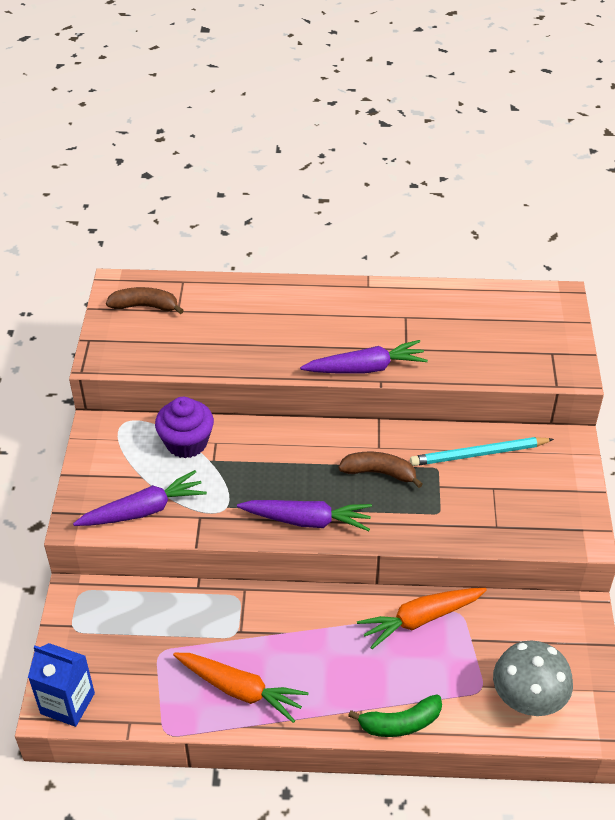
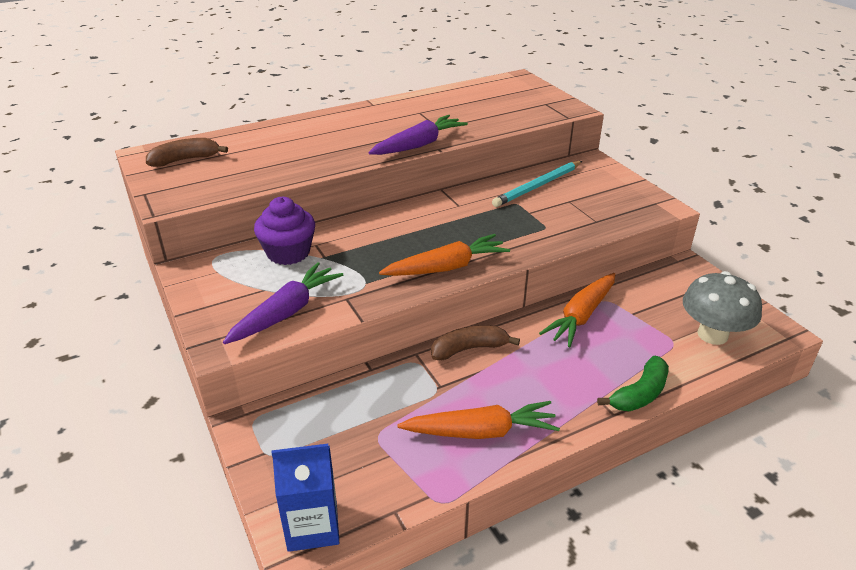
camera: 30 degrees left, 10 degrees down
purple carrot [237,500,372,531] -> orange carrot [379,234,510,276]
brown banana [339,452,423,488] -> brown banana moved to [431,325,520,360]

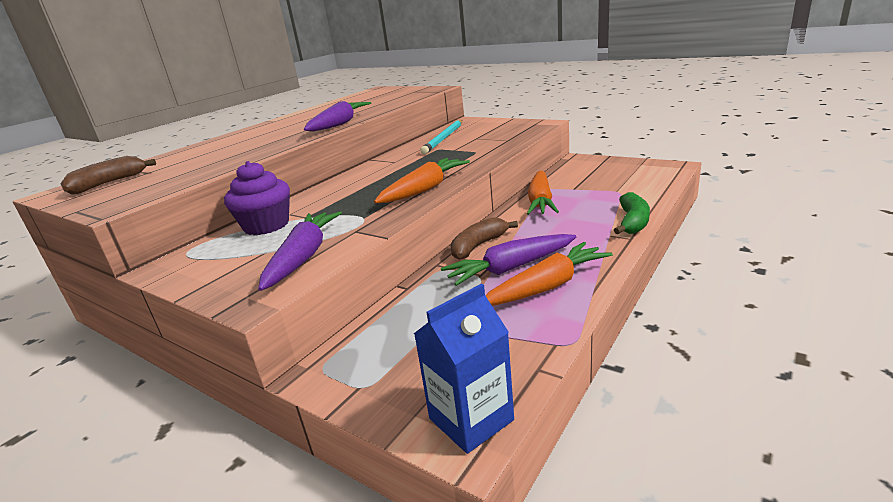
camera: 25 degrees left, 10 degrees down
grey mushroom [683,271,762,345] -> none
none -> purple carrot [441,234,576,286]

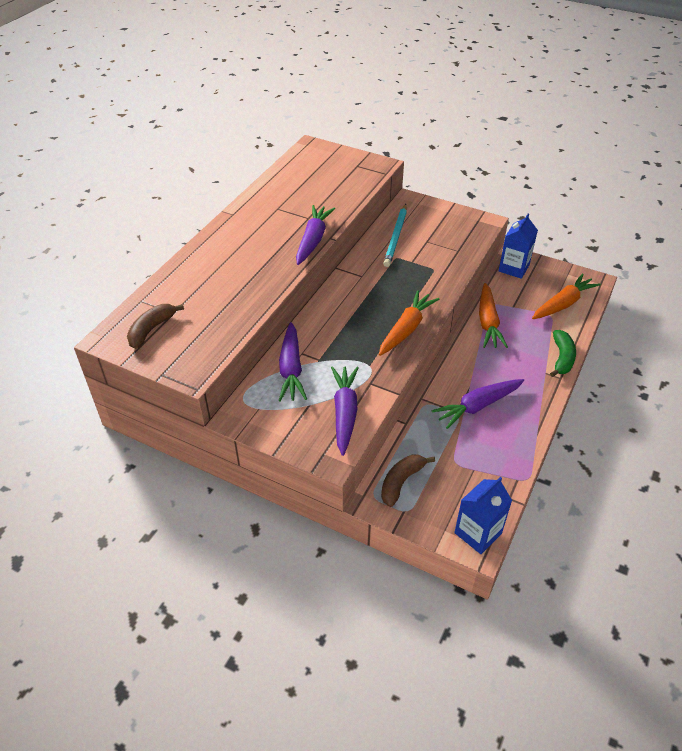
camera: 10 degrees left, 20 degrees up
purple cupcake [224,161,290,235] -> purple carrot [279,322,307,402]
brown banana [450,217,518,260] -> brown banana moved to [381,455,435,507]
orange carrot [485,242,613,306] -> orange carrot moved to [532,273,601,319]
none -> blue carton [499,214,538,279]

